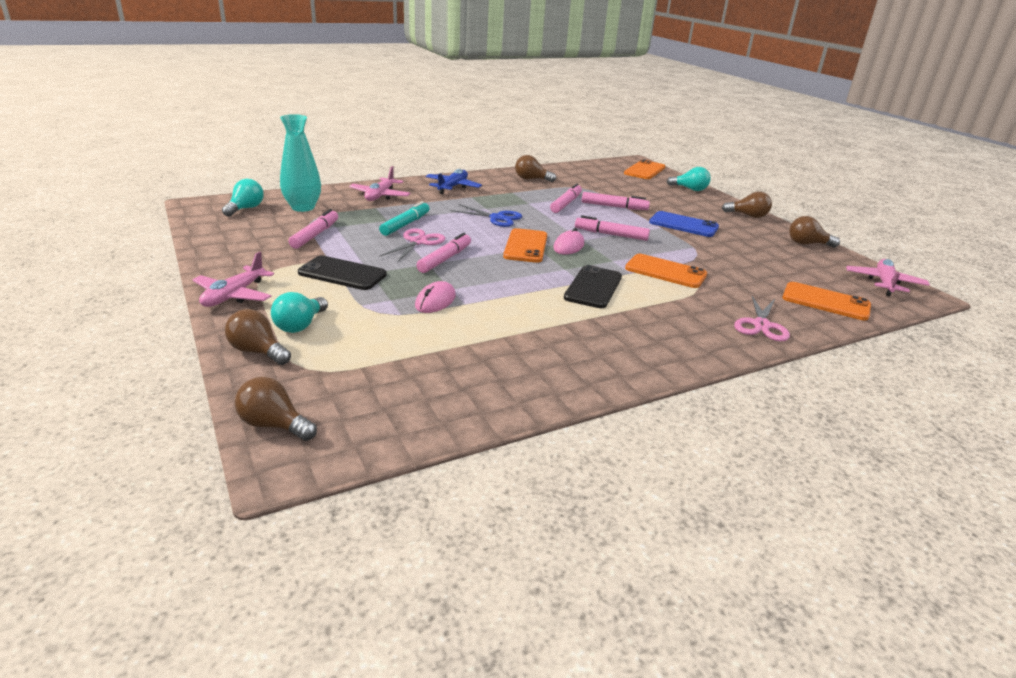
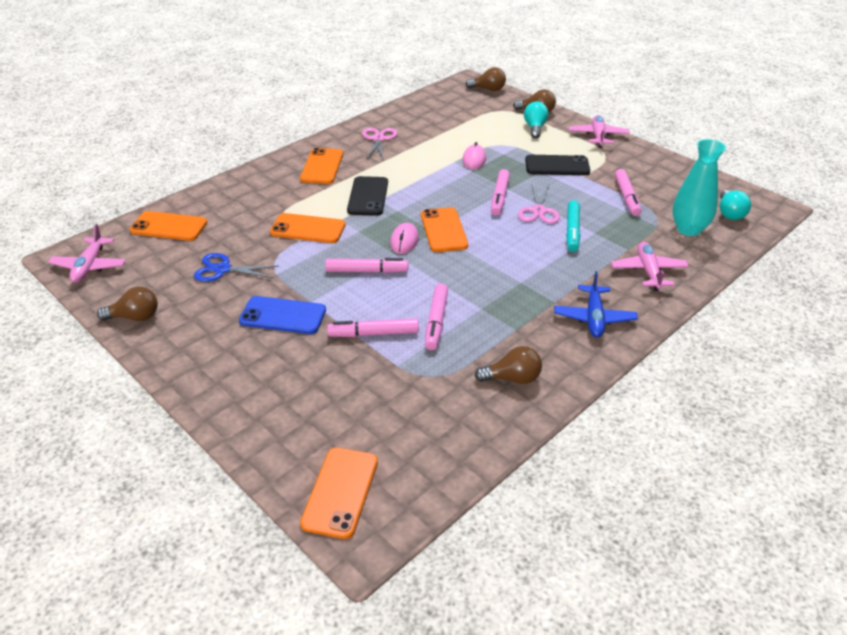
camera: 165 degrees right, 10 degrees up
blue scissors [450,204,522,227] -> blue scissors moved to [194,253,279,282]
turquoise light bulb [667,167,711,191] -> none
brown light bulb [722,191,772,218] -> none
pink scissors [734,296,790,341] -> pink scissors moved to [362,128,398,159]
none -> orange phone [300,148,343,184]

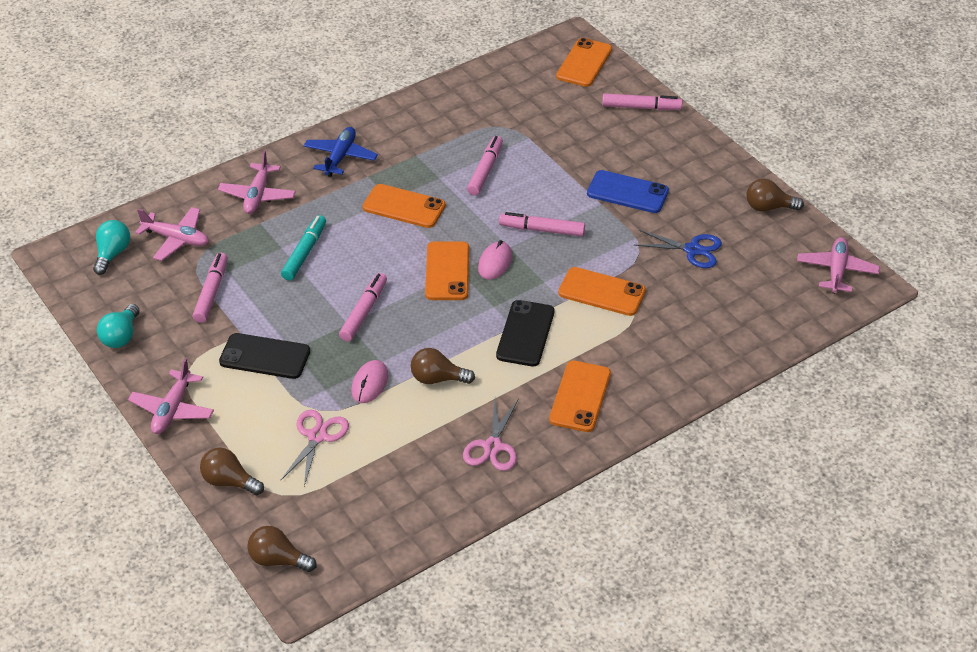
camera: 170 degrees left, 5 degrees up
orange phone [130,211,207,241] -> orange phone moved to [362,184,446,228]
pink marker [327,318,419,337] -> pink marker moved to [602,93,682,110]
brown light bulb [475,346,542,384] -> brown light bulb moved to [411,348,475,384]
pink scissors [518,183,560,224] -> pink scissors moved to [281,410,349,486]
turquoise light bulb [524,101,549,138] -> turquoise light bulb moved to [97,304,140,348]
turquoise vase [672,139,726,236] -> pink plane [135,207,209,261]

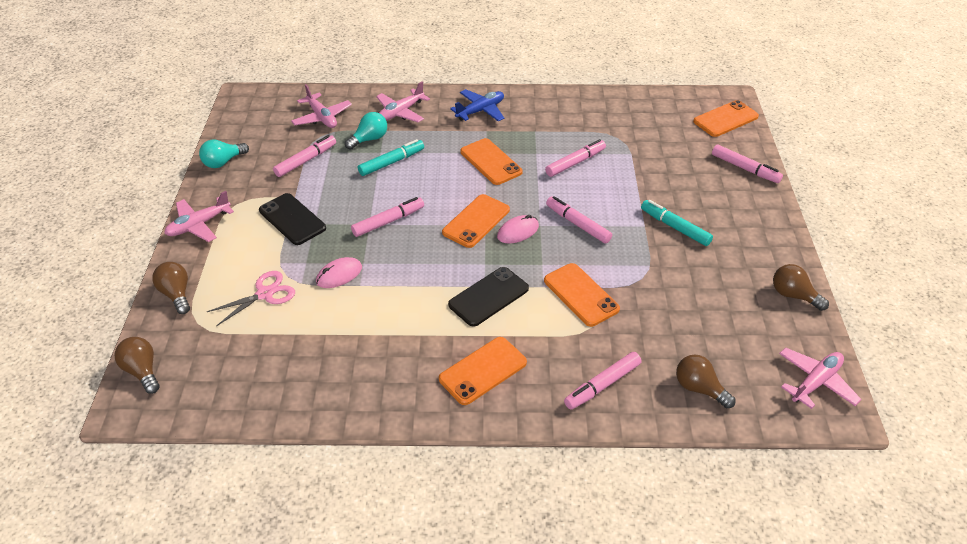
camera: 35 degrees right, 0 degrees up
turquoise light bulb [93,220,130,275] -> turquoise light bulb moved to [345,112,387,150]
brown light bulb [411,348,475,384] -> brown light bulb moved to [676,354,735,408]
pink scissors [463,399,518,471] -> none
blue phone [587,170,669,213] -> turquoise marker [641,200,713,246]
blue scissors [634,230,722,268] -> none
none -> pink marker [564,352,641,410]

